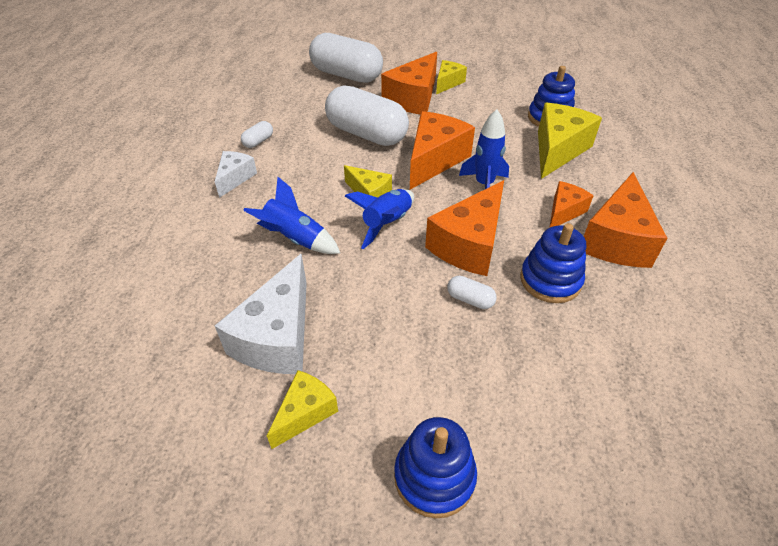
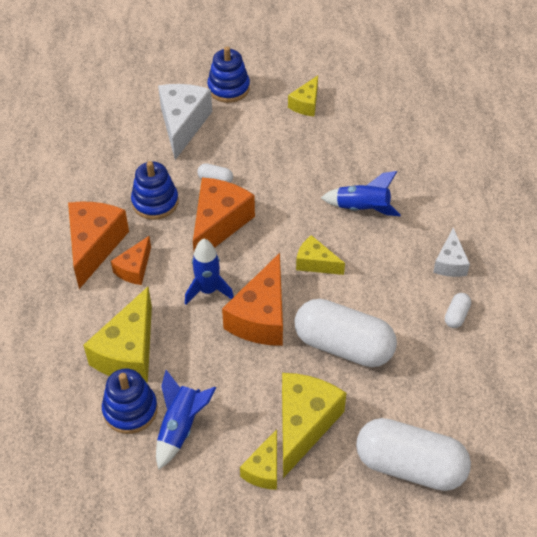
camera: 170 degrees right, 5 degrees up
white cheese [215,254,307,374] -> white cheese moved to [158,84,212,160]
blue rocket [345,189,414,249] -> blue rocket moved to [156,370,216,470]
orange cheese [381,52,437,114] -> yellow cheese [282,373,346,478]

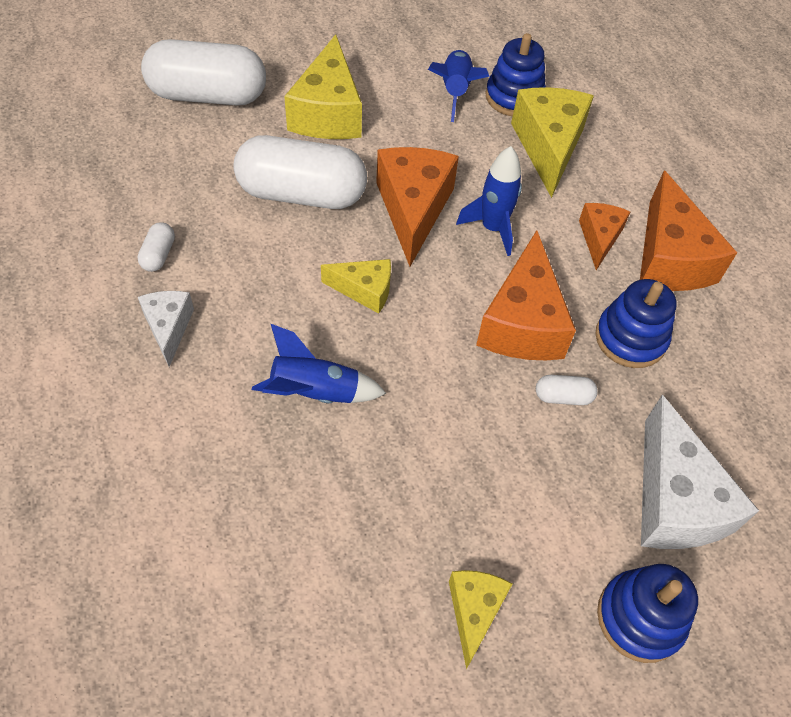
camera: 160 degrees right, 5 degrees up
yellow cheese [240,429,277,490] -> none

